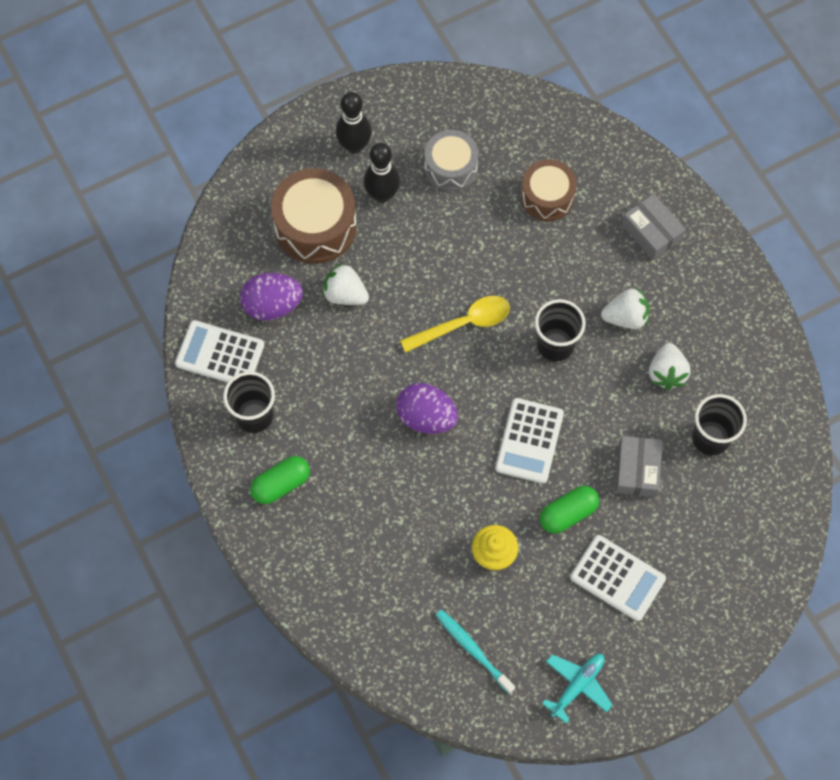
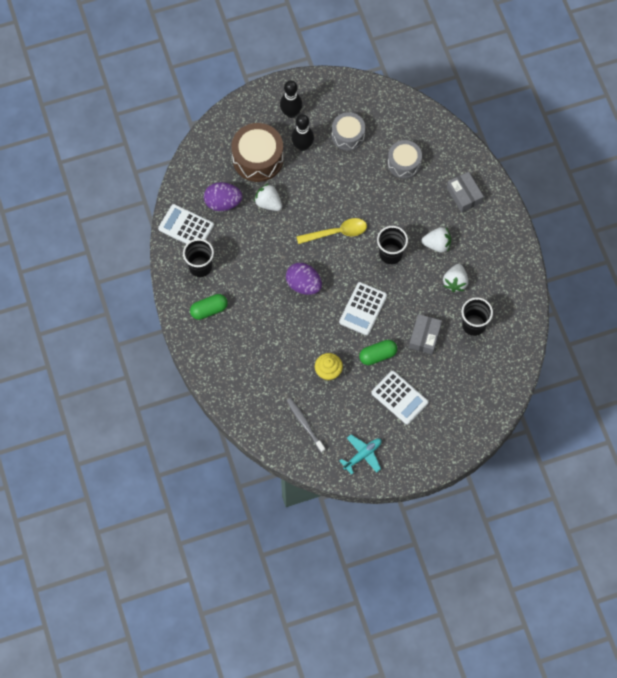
camera: 10 degrees right, 0 degrees up
turquoise toothbrush [436,609,515,694] -> grey toothbrush [287,398,325,453]
brown drum [521,159,577,221] -> grey drum [388,140,422,179]

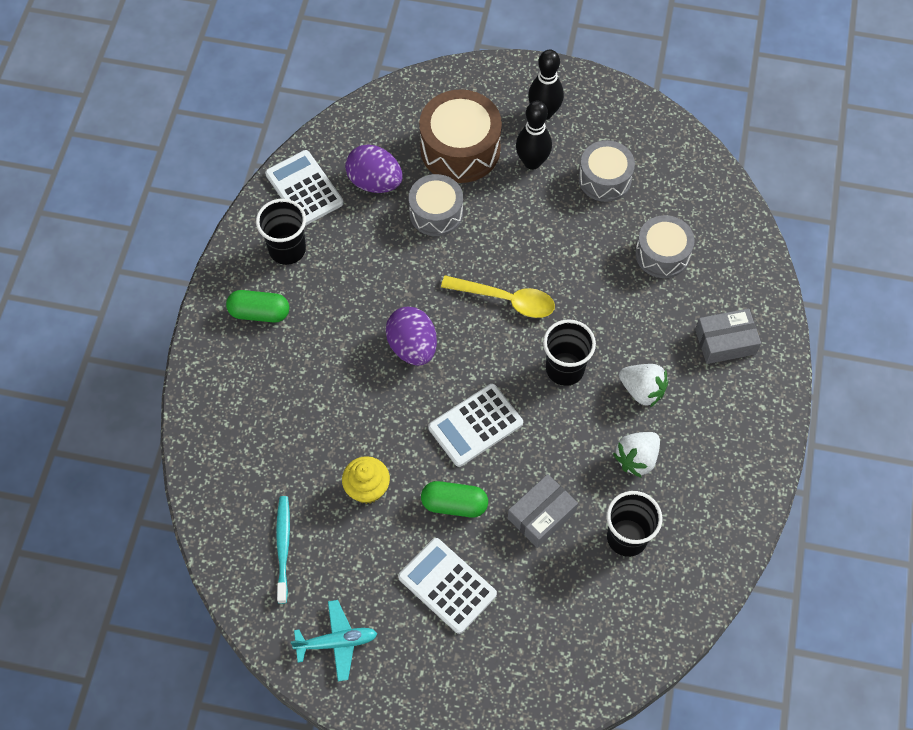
camera: 30 degrees right, 5 degrees down
white strawberry [254,184,282,211] -> grey drum [409,174,463,236]
grey toothbrush [287,398,325,453] -> turquoise toothbrush [276,496,290,604]
white calculator [371,371,429,425] -> white calculator turned 150 degrees clockwise [398,538,497,634]
grey box [447,172,484,213] -> grey box turned 75 degrees clockwise [695,308,761,364]

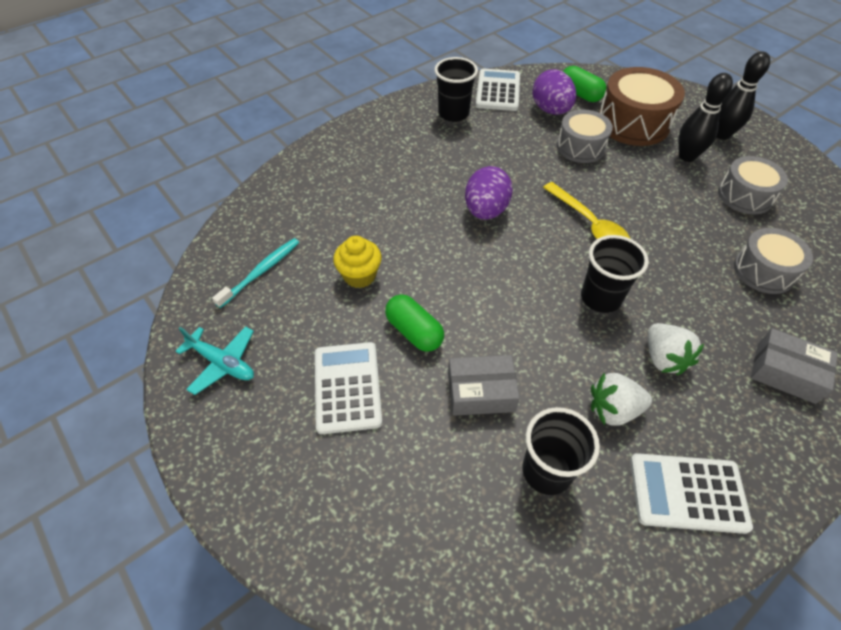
camera: 40 degrees right, 10 degrees down
green capsule [226,290,289,322] -> green capsule moved to [563,66,606,102]
white calculator [428,384,523,467] -> white calculator moved to [630,453,753,534]

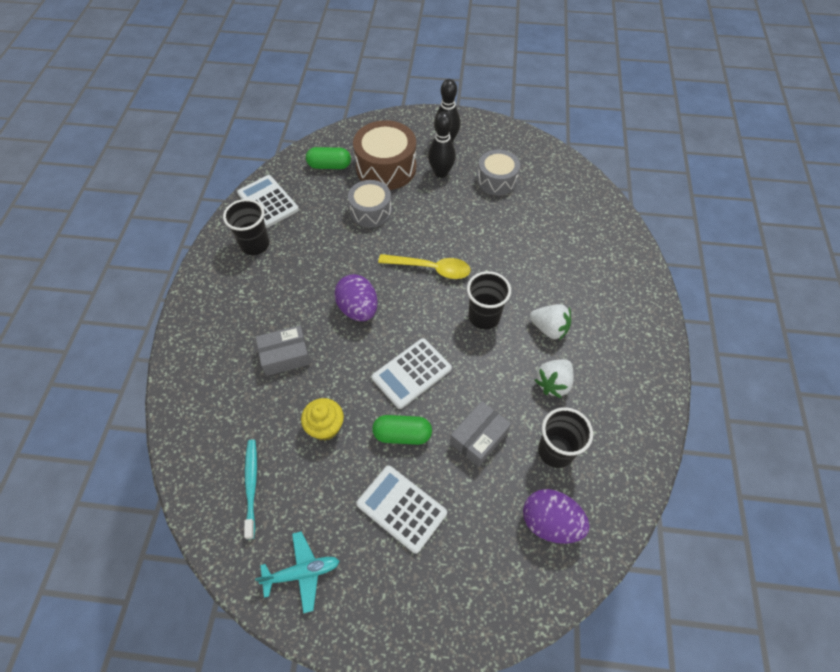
camera: 45 degrees left, 5 degrees up
purple egg [533,69,576,115] -> purple egg moved to [523,489,590,544]
white calculator [630,453,753,534] -> white calculator moved to [372,338,452,409]
grey drum [734,228,813,294] -> none
grey box [751,328,838,404] -> grey box moved to [256,325,311,376]

